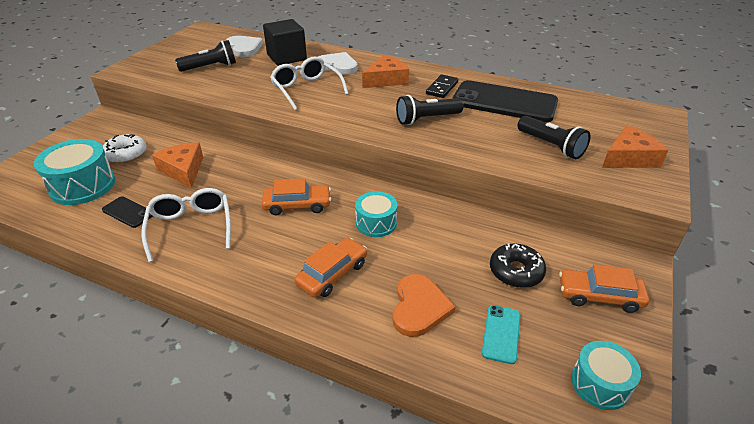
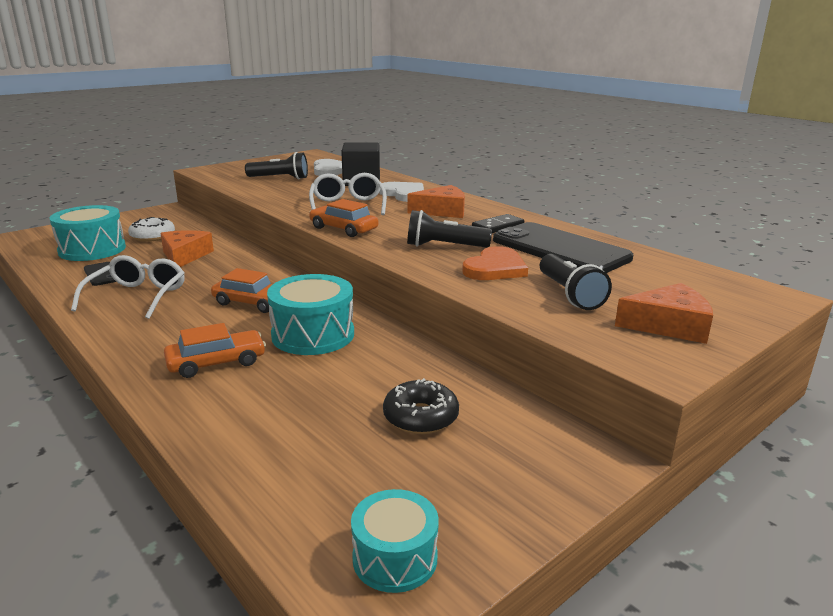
camera: 25 degrees right, 15 degrees down
turquoise drum [355,191,397,237] -> turquoise drum [267,274,354,355], size x1.61
orange heart [392,274,456,337] -> orange heart moved to [462,246,528,280]
turquoise phone [482,305,521,364] -> none
orange car [559,264,649,313] -> orange car moved to [309,199,379,237]

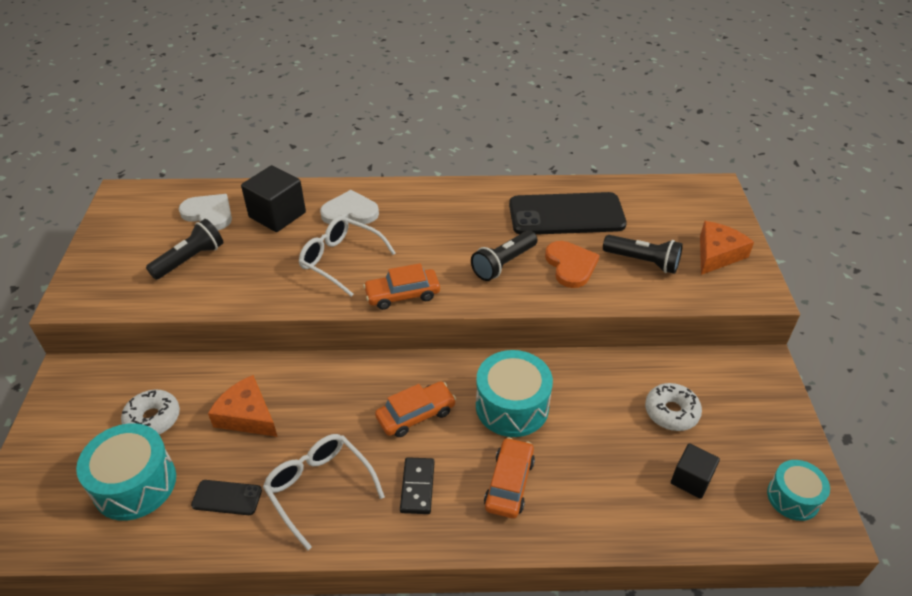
camera: 50 degrees left, 20 degrees up
black donut [383,378,459,434] -> white donut [645,383,702,431]
orange cheese [408,185,465,218] -> none
black domino [472,214,524,233] -> black domino moved to [400,457,435,514]
none -> black cube [671,443,720,499]

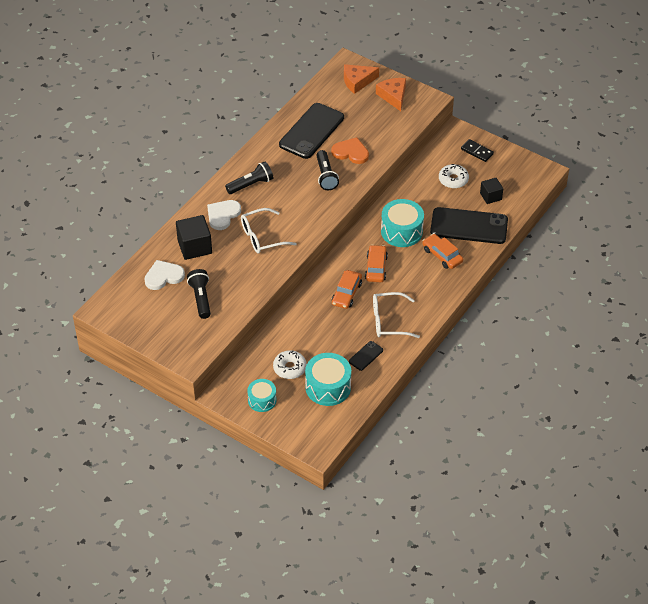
camera: 55 degrees left, 5 degrees up
orange cheese [208,375,278,437] -> orange cheese moved to [344,64,379,94]
orange car [363,263,440,310] -> orange car moved to [332,270,362,309]
black domino [400,457,435,514] -> black domino moved to [461,139,494,162]
black flashlight [603,235,683,274] -> black flashlight moved to [225,161,273,194]
turquoise drum [767,460,830,521] -> turquoise drum moved to [247,379,276,412]
none -> black phone [430,207,508,244]

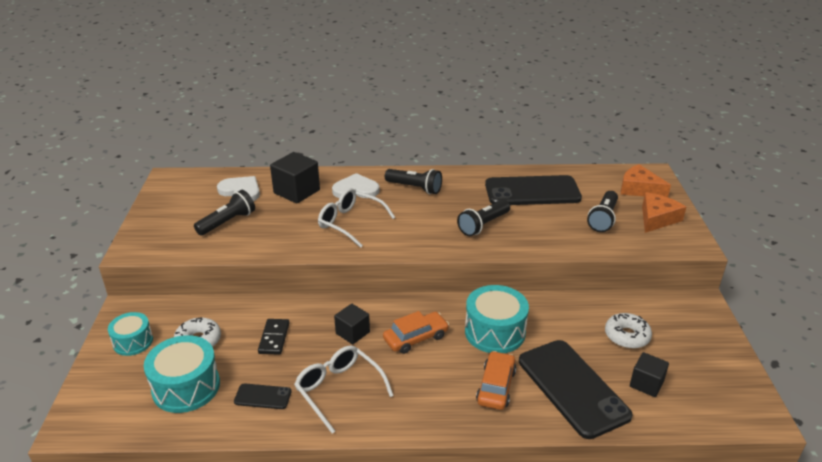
camera: 55 degrees right, 15 degrees down
orange heart [331,137,369,164] -> none
orange car [332,270,362,309] -> black cube [334,304,370,344]
black domino [461,139,494,162] -> black domino moved to [258,319,289,355]
none -> black flashlight [587,191,618,232]

